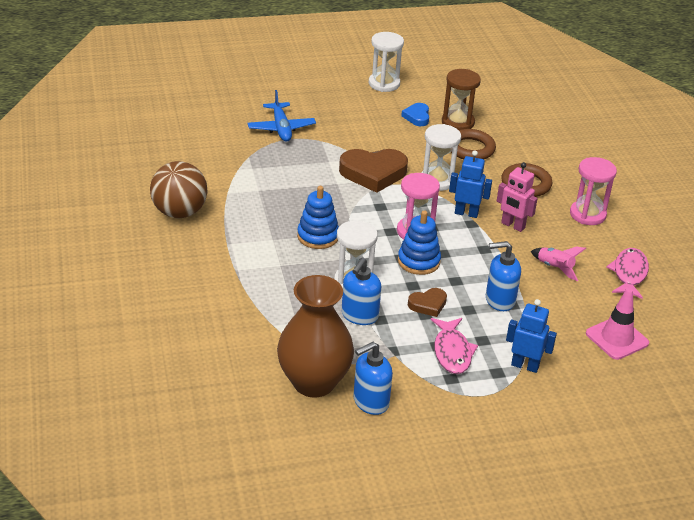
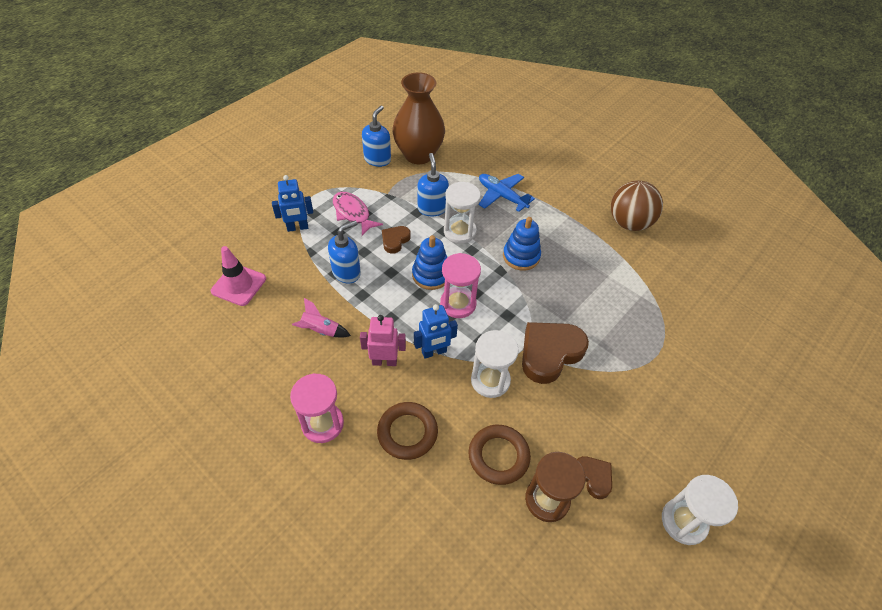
camera: 145 degrees right, 15 degrees up
blue plane [248,90,316,142] -> blue plane moved to [479,174,535,212]
blue heart [401,103,429,126] -> brown heart [577,456,612,499]
pink fish [606,248,649,299] -> none

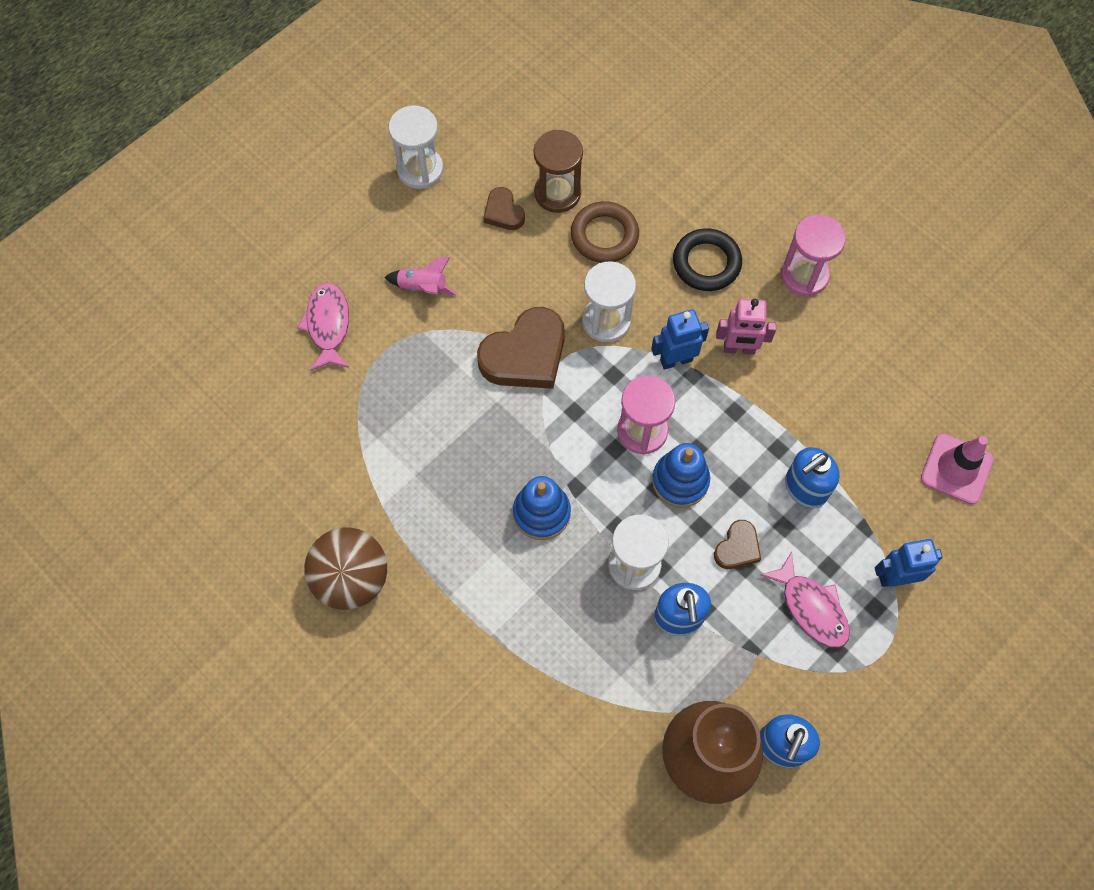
camera: 175 degrees left, 15 degrees up
pink rocket [292,298,351,338] -> pink rocket moved to [384,257,457,296]
brown ring [377,402,438,460] -> black ring [673,228,742,291]
blue plane [479,174,535,212] -> none
none -> pink fish [297,283,349,371]

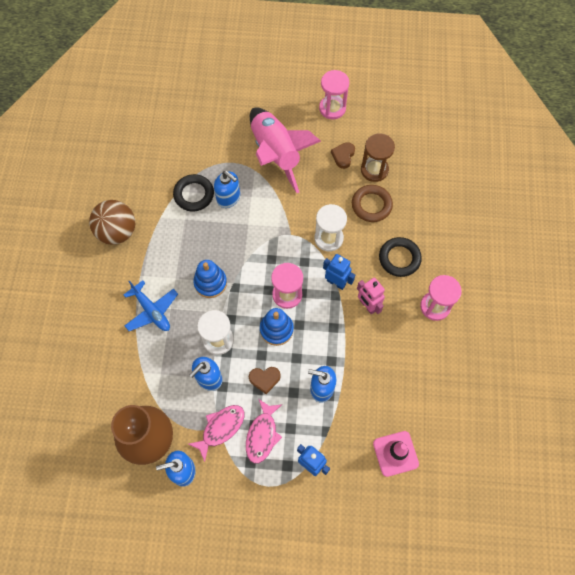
camera: 50 degrees right, 0 degrees up
pink fish [297,283,349,371] -> pink fish moved to [189,405,245,462]
pink rocket [384,257,457,296] -> pink rocket [250,107,321,193], size x2.50
white hourglass [388,106,443,189] -> pink hourglass [319,70,349,119]
brown heart [477,307,565,389] -> none
none -> blue plane [124,280,178,331]
none -> black ring [173,174,214,211]
none -> blue soap dispenser [214,171,240,208]

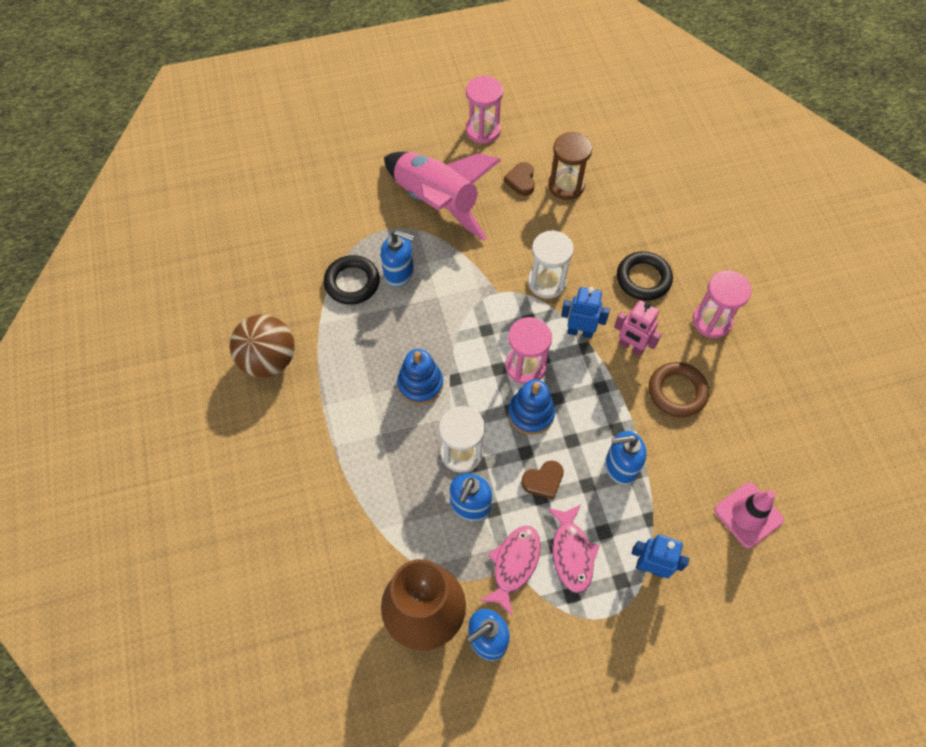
camera: 20 degrees left, 5 degrees down
blue plane [124,280,178,331] -> none
brown ring [352,185,393,222] -> brown ring moved to [649,362,709,417]

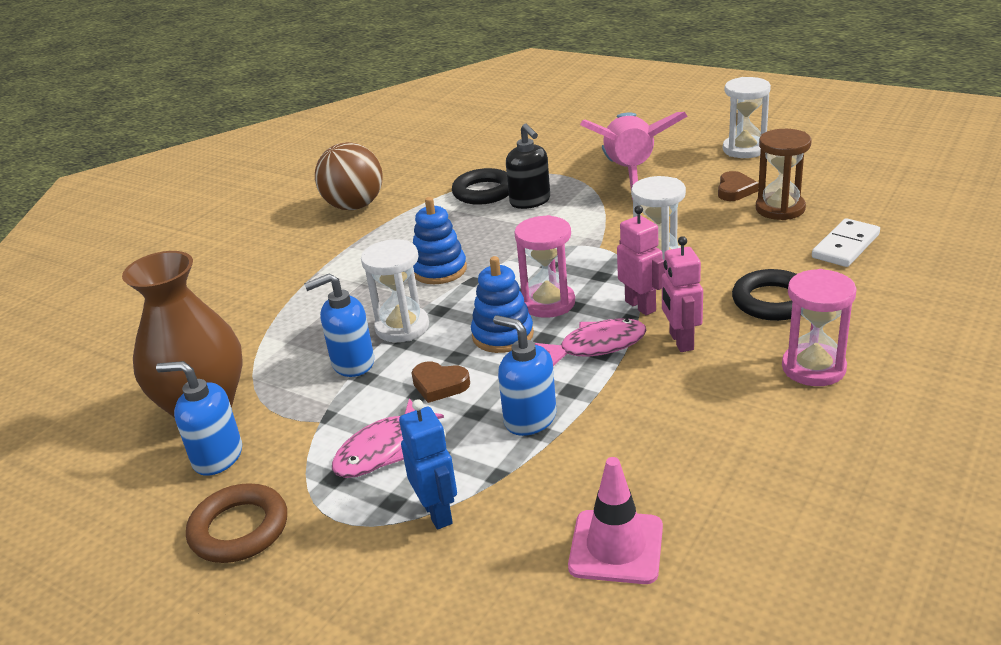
camera: 50 degrees right, 30 degrees down
blue soap dispenser [381,230,414,287] -> black soap dispenser [506,124,550,209]
pink hourglass [466,76,503,144] -> white hourglass [723,77,771,158]
pink fish [480,526,541,616] -> pink fish moved to [535,319,646,366]
brown heart [504,162,535,196] -> brown heart turned 150 degrees clockwise [718,171,759,201]
blue robot [561,287,610,338] -> pink robot [617,205,665,315]
brown ring [649,362,709,417] -> brown ring moved to [186,483,287,563]
none -> white domino [812,218,880,267]

